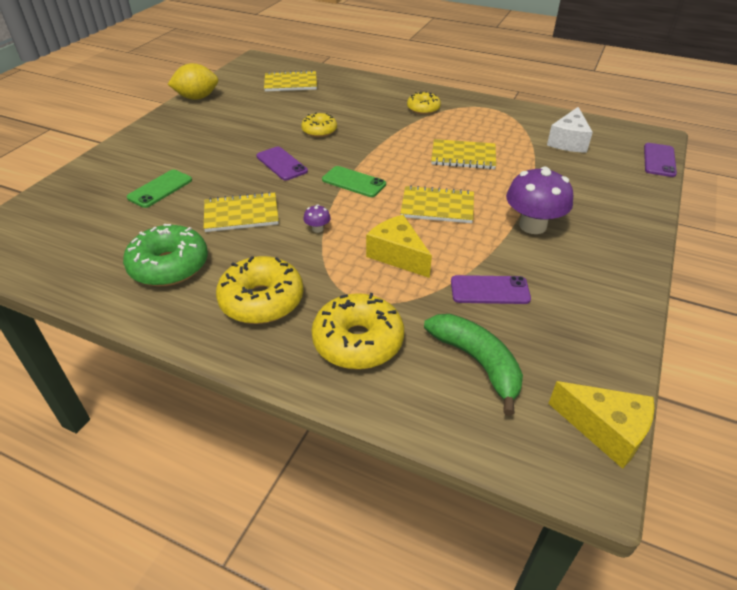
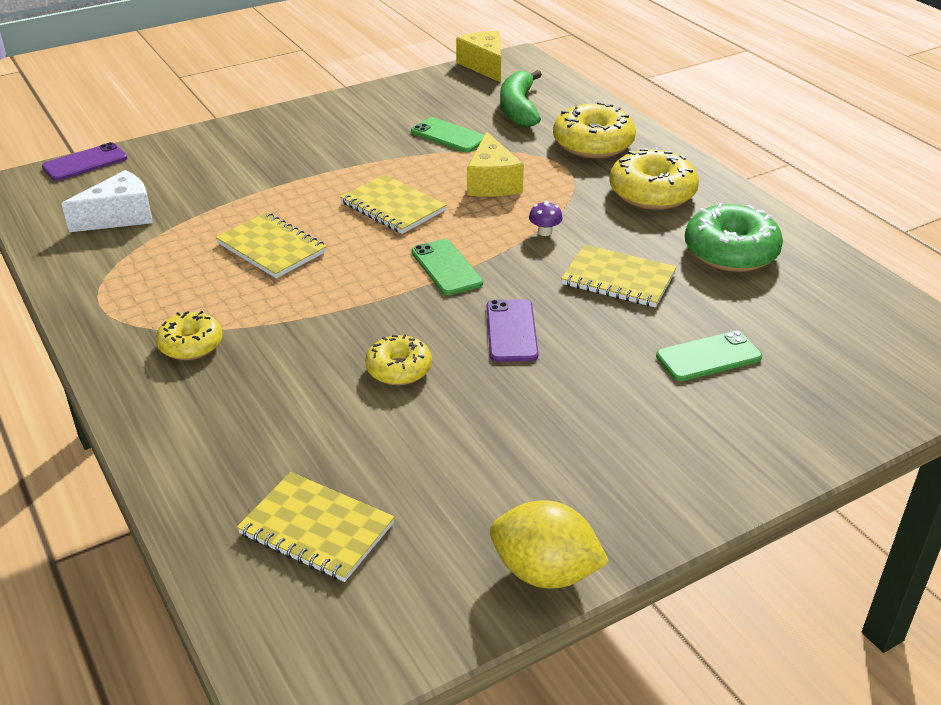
camera: 145 degrees left, 5 degrees down
purple phone [451,275,531,304] -> green phone [411,117,485,152]
purple mushroom [506,167,573,234] -> none

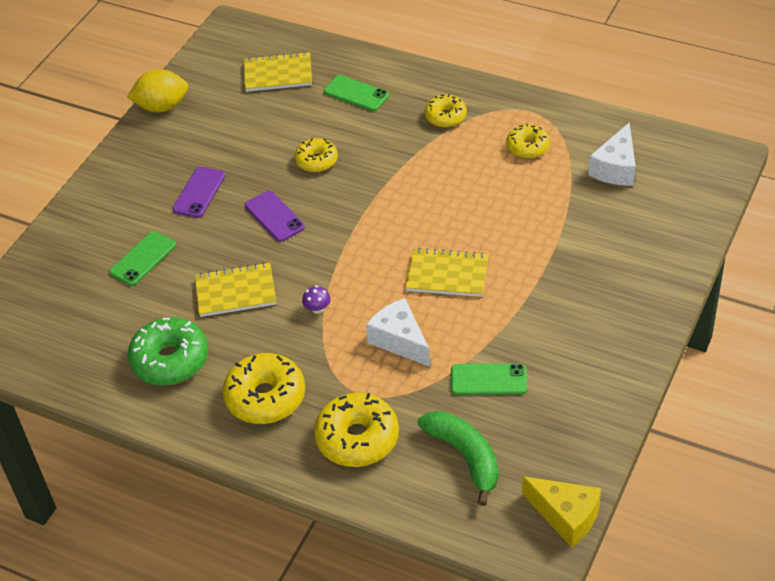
camera: 150 degrees right, 10 degrees up
purple phone [42,142,127,181] -> purple phone moved to [172,167,225,218]
yellow notebook [216,212,327,278] -> none
green phone [411,239,483,295] -> green phone moved to [324,75,389,111]
yellow cheese [467,132,524,197] -> white cheese [366,298,430,367]
none -> yellow donut [506,124,550,158]

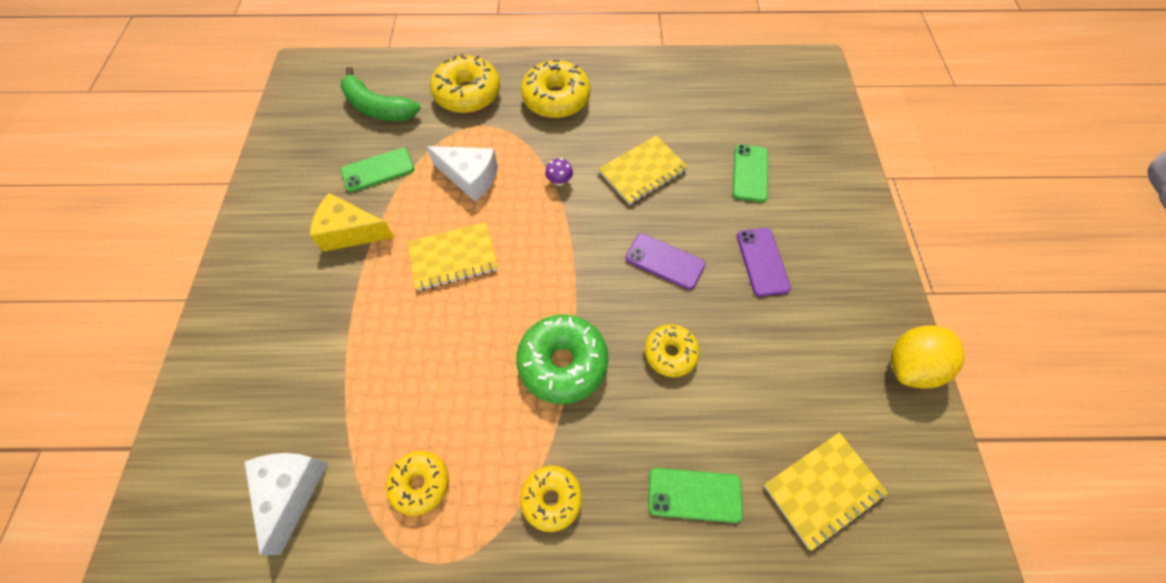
camera: 150 degrees right, 15 degrees up
green donut [128,317,208,385] -> green donut moved to [516,315,608,404]
yellow cheese [522,476,601,548] -> yellow cheese moved to [310,193,395,252]

